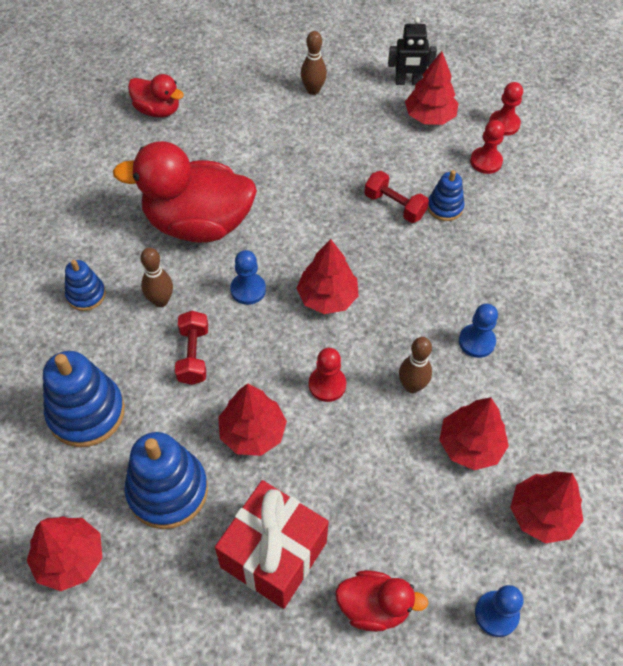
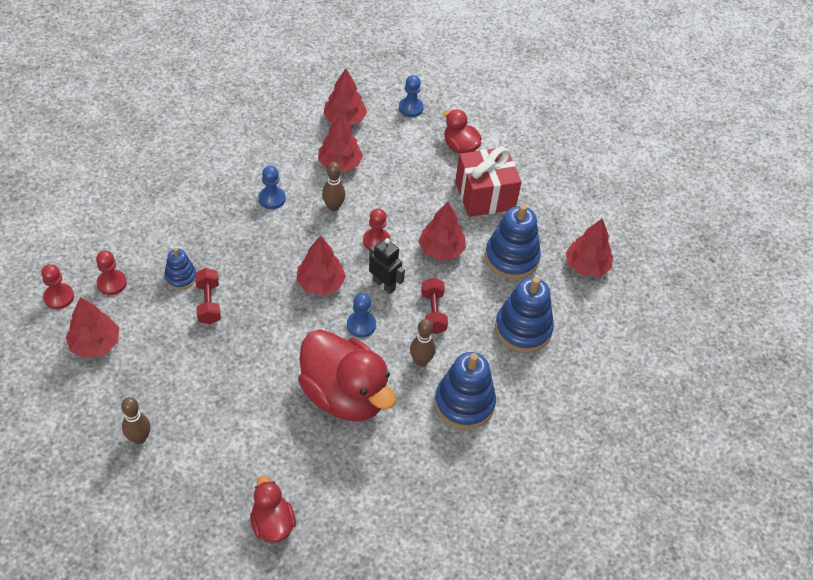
camera: 140 degrees left, 5 degrees down
blue stacking toy [65,260,106,311] -> blue stacking toy [435,352,496,429], size x1.81
red dumbbell [175,311,208,385] -> red dumbbell turned 45 degrees counterclockwise [421,278,448,334]
black robot [388,17,437,85] -> black robot moved to [369,238,405,294]

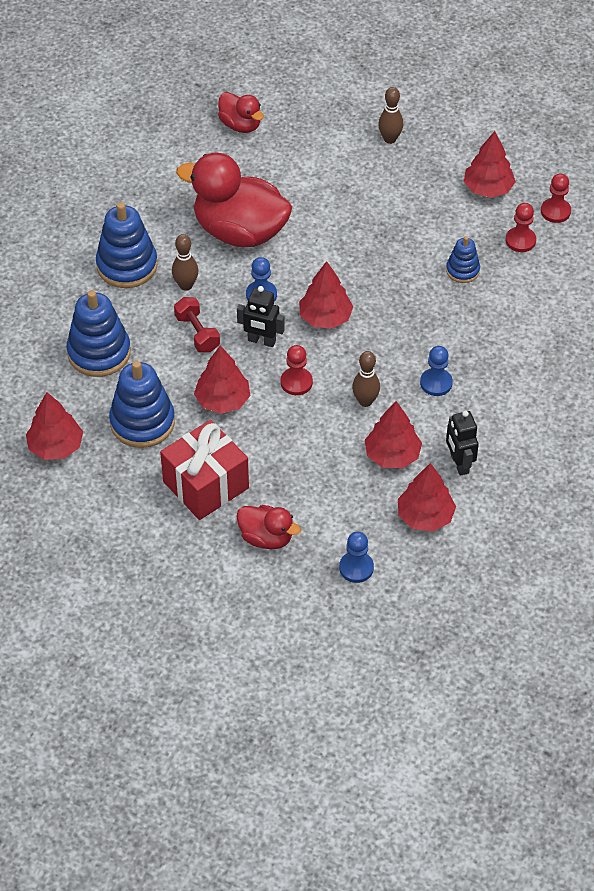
camera: 160 degrees right, 0 degrees up
red dumbbell [195,268,221,324] -> none
none -> black robot [446,411,479,476]

